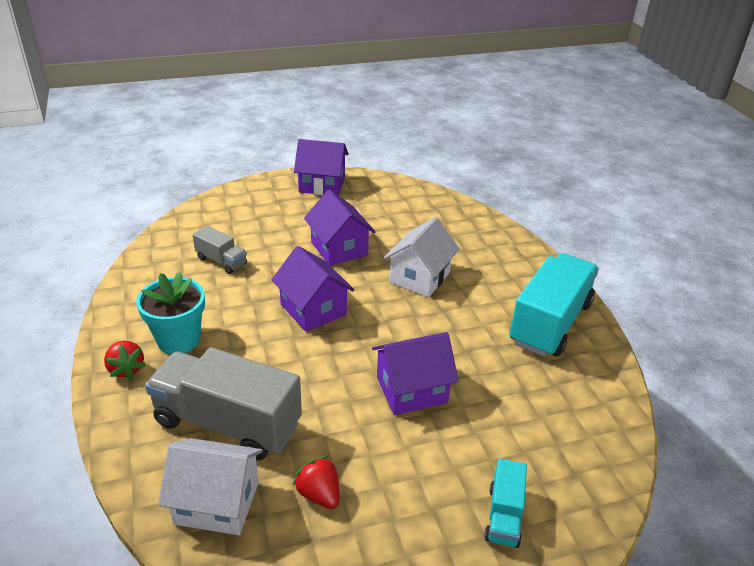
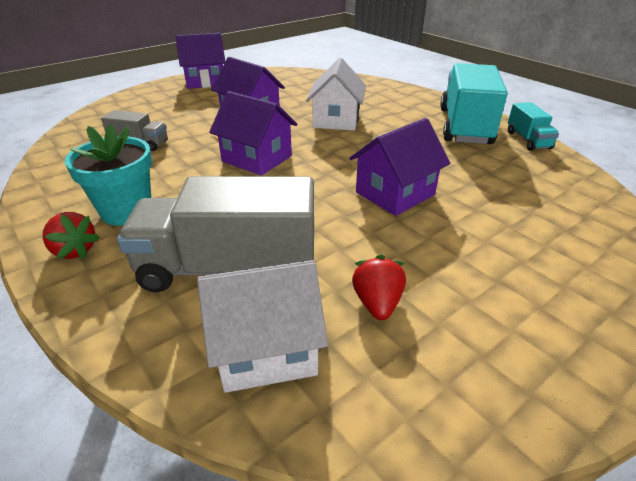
camera: 20 degrees left, 0 degrees up
red strawberry [293,456,340,509] -> red strawberry turned 60 degrees clockwise [352,255,406,320]
turquoise truck [484,459,527,548] -> turquoise truck moved to [508,102,559,151]

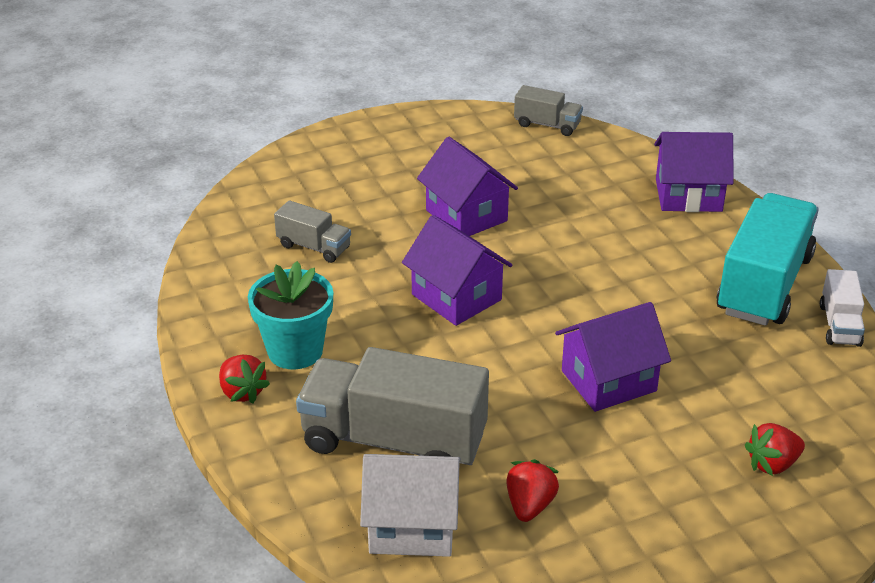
camera: 15 degrees right, 0 degrees up
purple house [176,33,225,89] -> purple house moved to [654,132,734,212]
white house [306,58,366,131] -> none
turquoise truck [508,102,559,151] -> white truck [820,269,865,347]
none -> grey truck [514,85,583,136]
none -> red strawberry [745,423,805,476]

